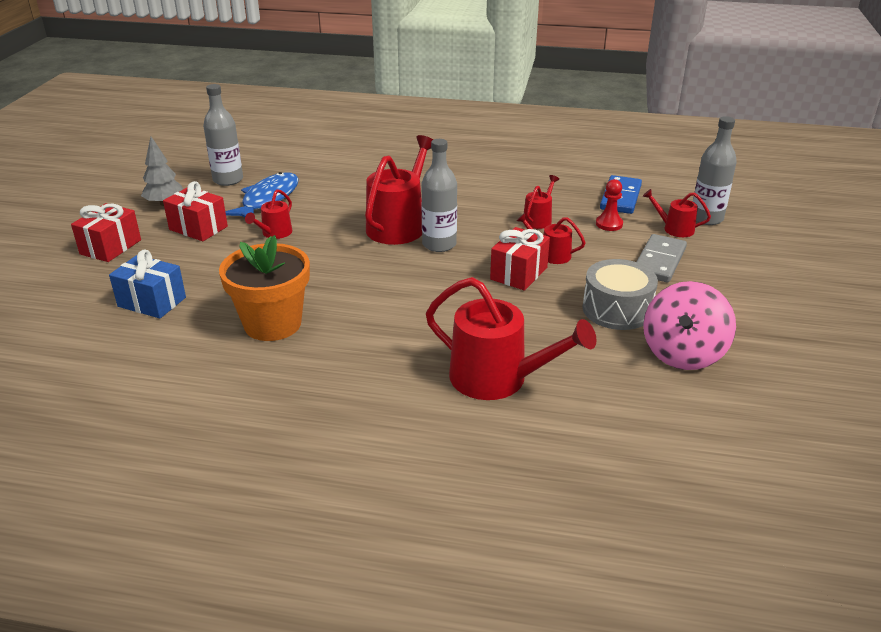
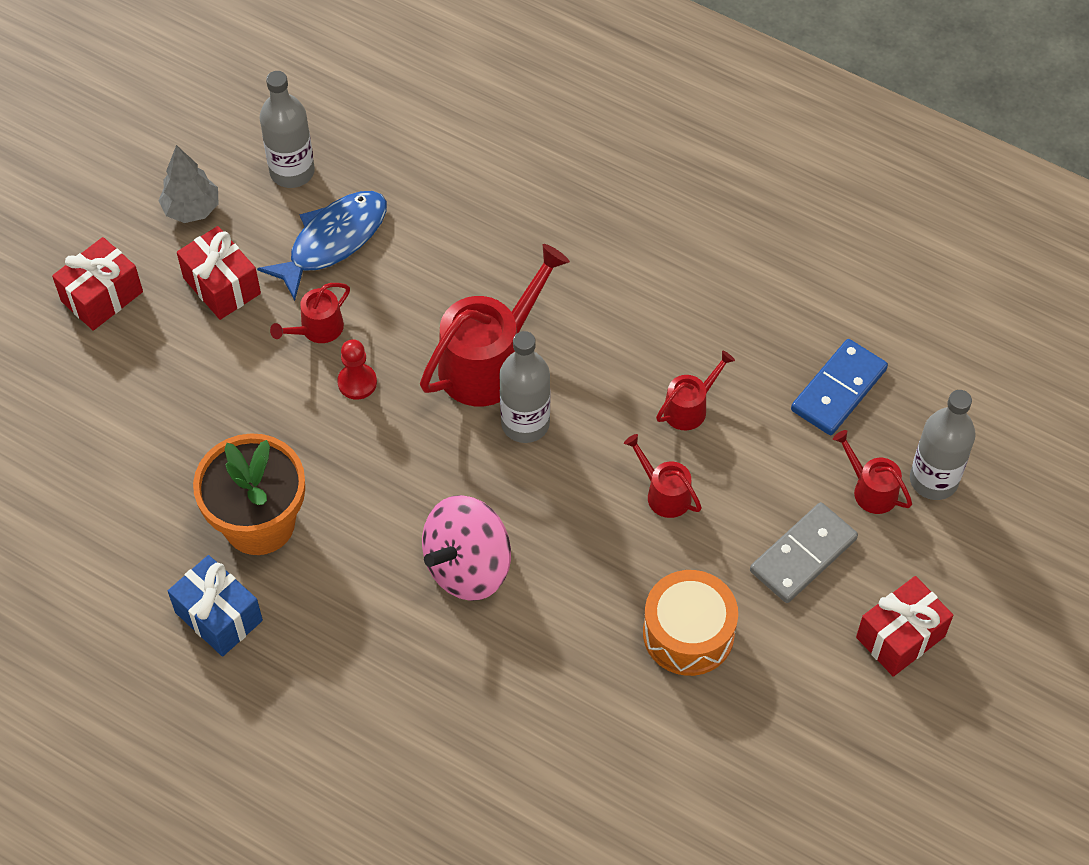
camera: 20 degrees right, 25 degrees up
blue gift [109,249,186,318] -> blue gift moved to [168,555,263,657]
red watering can [426,277,596,400] -> none
red gift [490,227,550,291] -> red gift moved to [856,576,953,677]
grey drum [583,259,658,330] -> orange drum [643,570,738,676]
red pawn [596,179,623,231] -> red pawn moved to [337,339,377,400]
pink spinning top [643,281,736,370] -> pink spinning top moved to [422,495,511,601]

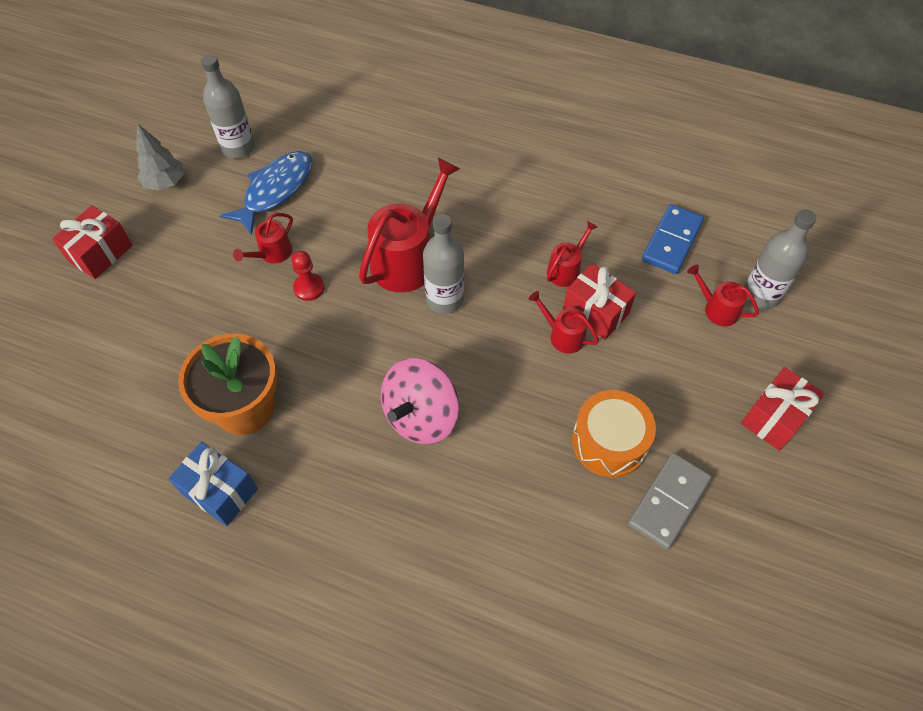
camera: 10 degrees left, 0 degrees up
red gift [177,226,261,320] -> red gift moved to [563,264,636,340]
grey domino [750,502,858,603] -> grey domino moved to [628,453,712,550]

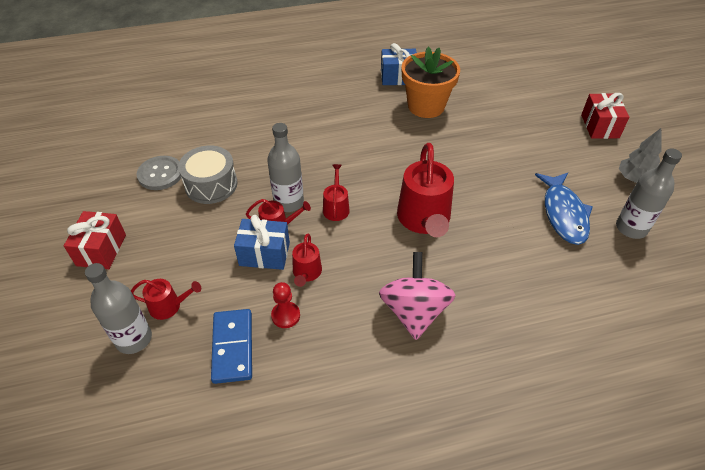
camera: 145 degrees right, 10 degrees down
red watering can [233,213,293,264] -> red watering can moved to [323,164,350,221]
red pawn [291,251,325,301] -> red pawn moved to [271,282,300,328]
pink spinning top [381,358,459,444] -> pink spinning top moved to [379,252,456,340]
grey bottle [423,214,464,314] -> grey bottle moved to [267,123,304,212]
red gift [563,264,636,340] -> blue gift [234,215,290,270]
orange drum [572,390,656,477] -> grey drum [178,146,237,204]
grey domino [628,453,712,550] -> grey button [137,156,181,190]

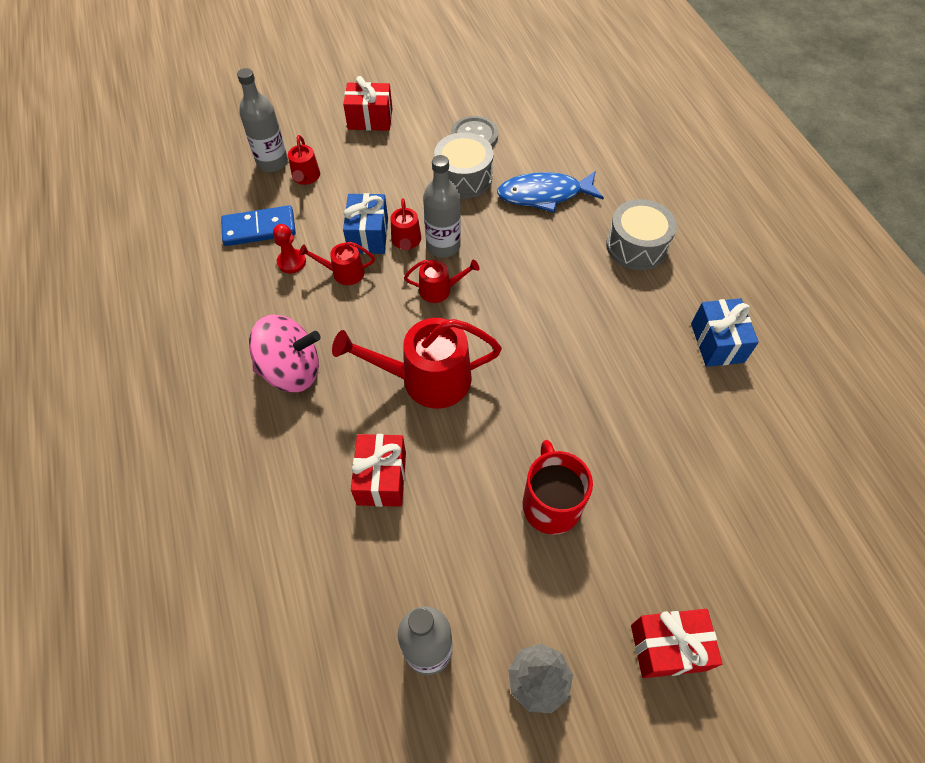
camera: 85 degrees right, 10 degrees up
orange flower pot [402,47,460,118] -> none
blue fish [535,173,593,245] -> blue fish moved to [497,171,604,213]
none -> red gift [351,434,406,507]
none -> red mug [522,440,593,535]
none -> grey drum [606,199,677,270]

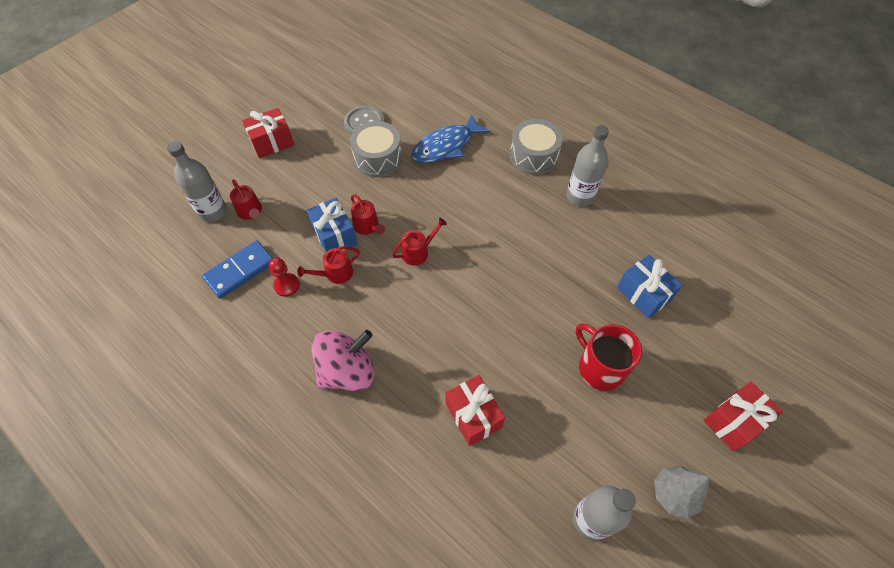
camera: 30 degrees left, 0 degrees up
red watering can [332,318,502,408] -> none
grey bottle [423,155,461,258] -> grey bottle moved to [566,125,609,207]
blue gift [691,298,759,367] -> blue gift moved to [617,255,683,318]

